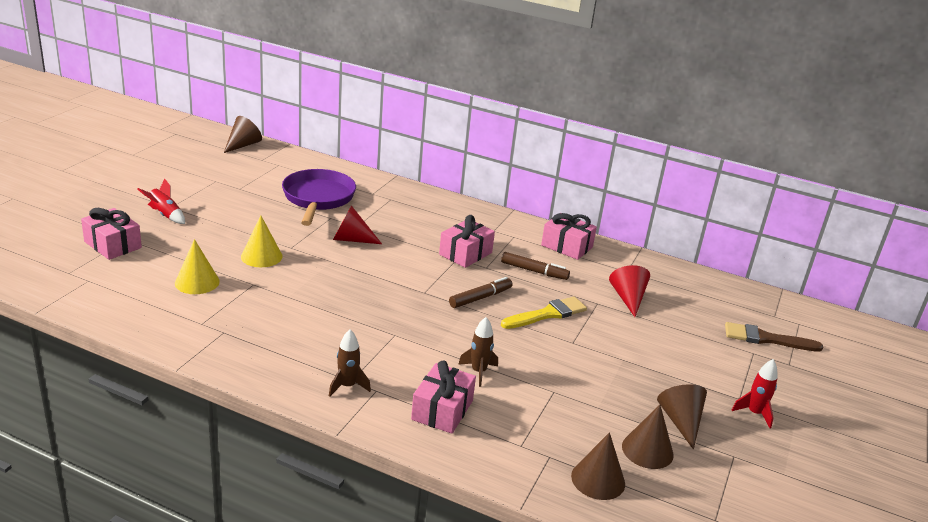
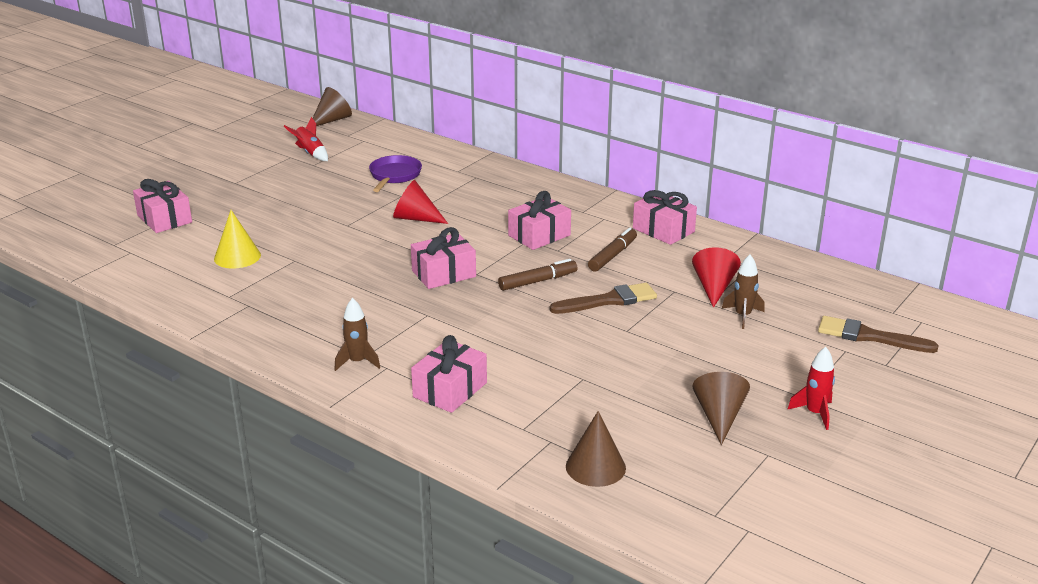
camera: 15 degrees right, 0 degrees up
red rocket [138,179,185,224] -> red rocket moved to [284,117,328,161]
yellow cone [241,215,283,267] -> none
purple pan [282,169,356,226] -> purple pan [369,155,422,192], size x0.64
brown rocket [458,317,498,387] -> brown rocket moved to [722,255,765,329]
brown marker [501,252,570,280] -> brown marker turned 90 degrees counterclockwise [588,227,637,272]
yellow brush [501,297,587,329] -> brown brush [550,283,657,314]
brown cone [622,405,674,469] -> none
none -> pink gift [411,227,476,289]

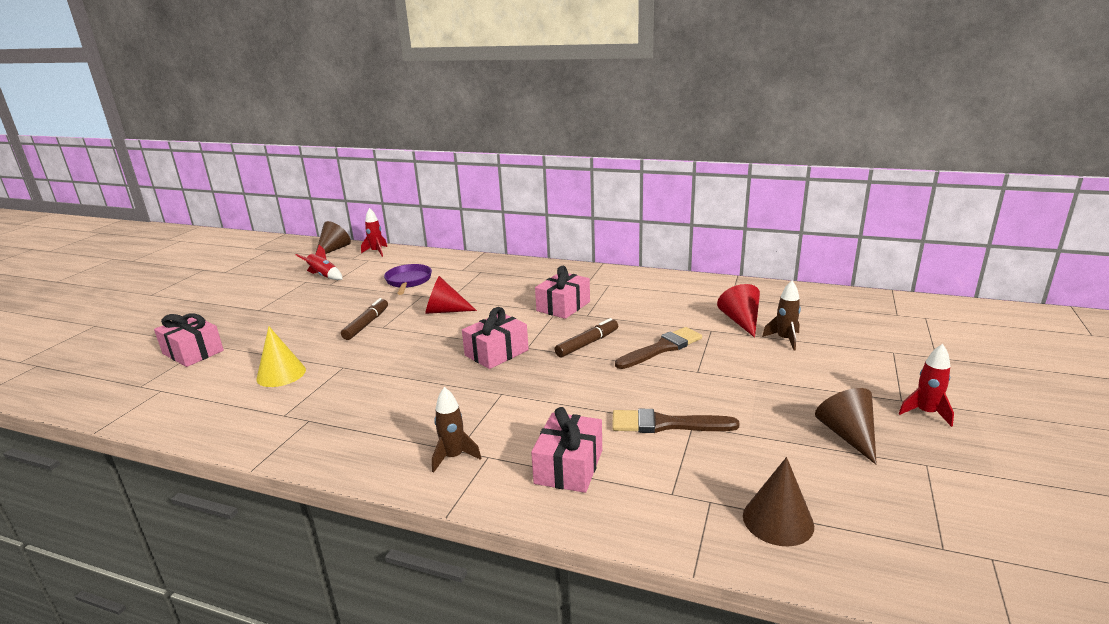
camera: 15 degrees left, 5 degrees down
brown marker [588,227,637,272] -> brown marker moved to [341,298,388,340]
pink gift [633,190,697,245] -> none
brown brush [818,316,939,353] -> brown brush moved to [612,409,740,433]
none -> red rocket [361,208,387,257]

